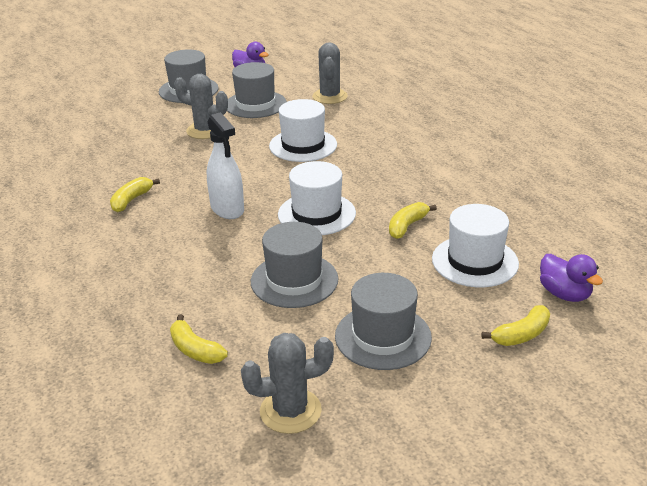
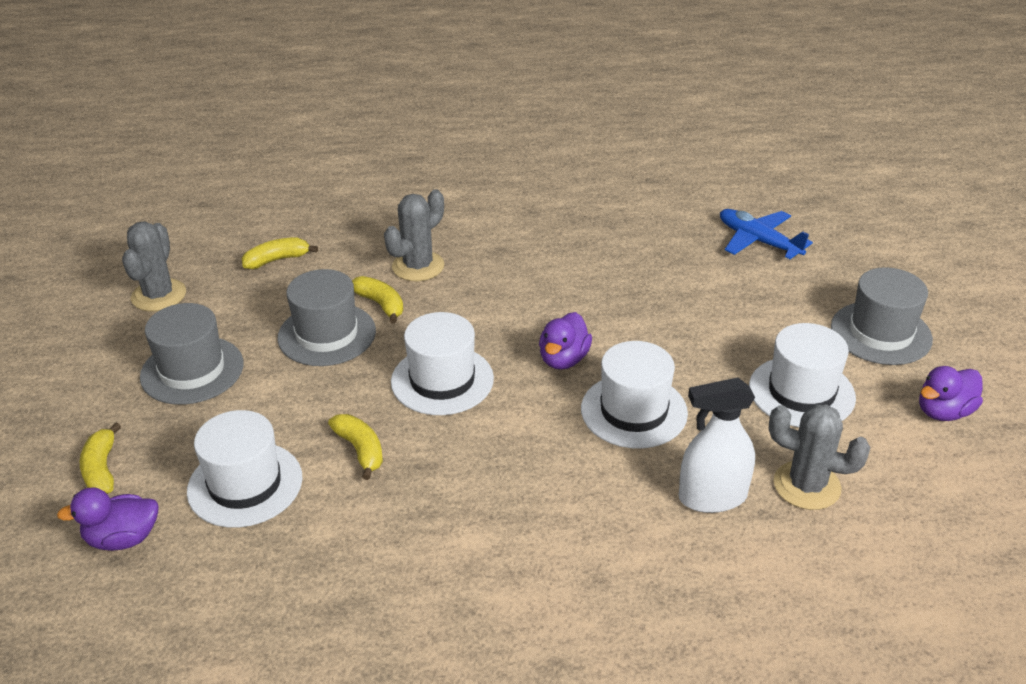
camera: 110 degrees right, 5 degrees up
yellow banana [110,177,160,212] -> yellow banana moved to [352,276,403,323]
grey cactus [174,74,228,139] -> grey cactus moved to [384,189,444,281]
white spray bottle [207,112,244,219] -> white spray bottle moved to [679,377,755,513]
grey hat [227,62,287,118] -> white hat [749,323,856,427]
none -> purple duck [539,312,592,370]
none -> blue plane [720,209,813,259]

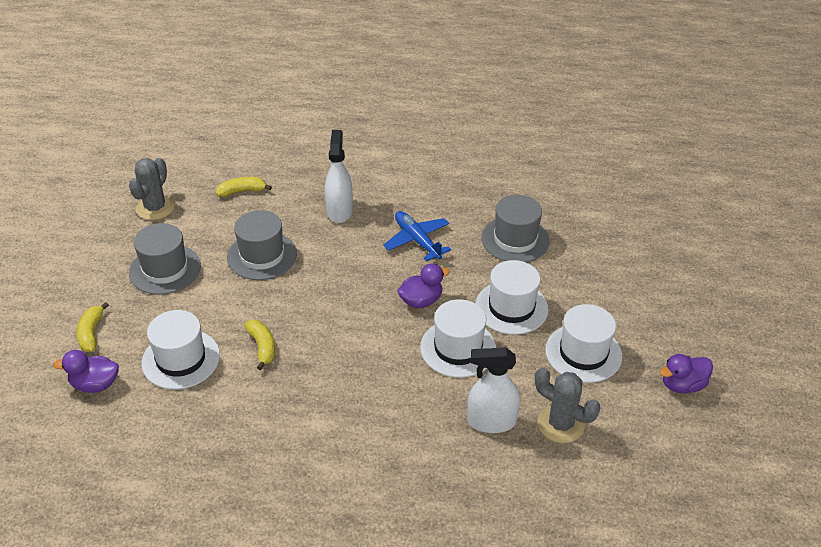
camera: 10 degrees right, 5 degrees up
yellow banana [352,276,403,323] -> none
grey cactus [384,189,444,281] -> white spray bottle [325,130,353,223]
white hat [391,312,494,415] -> white hat moved to [475,260,548,335]
purple duck [539,312,592,370] -> purple duck turned 150 degrees counterclockwise [397,263,450,308]
blue plane [720,209,813,259] -> blue plane moved to [383,211,451,262]
grey hat [831,267,933,365] -> grey hat moved to [481,195,550,262]

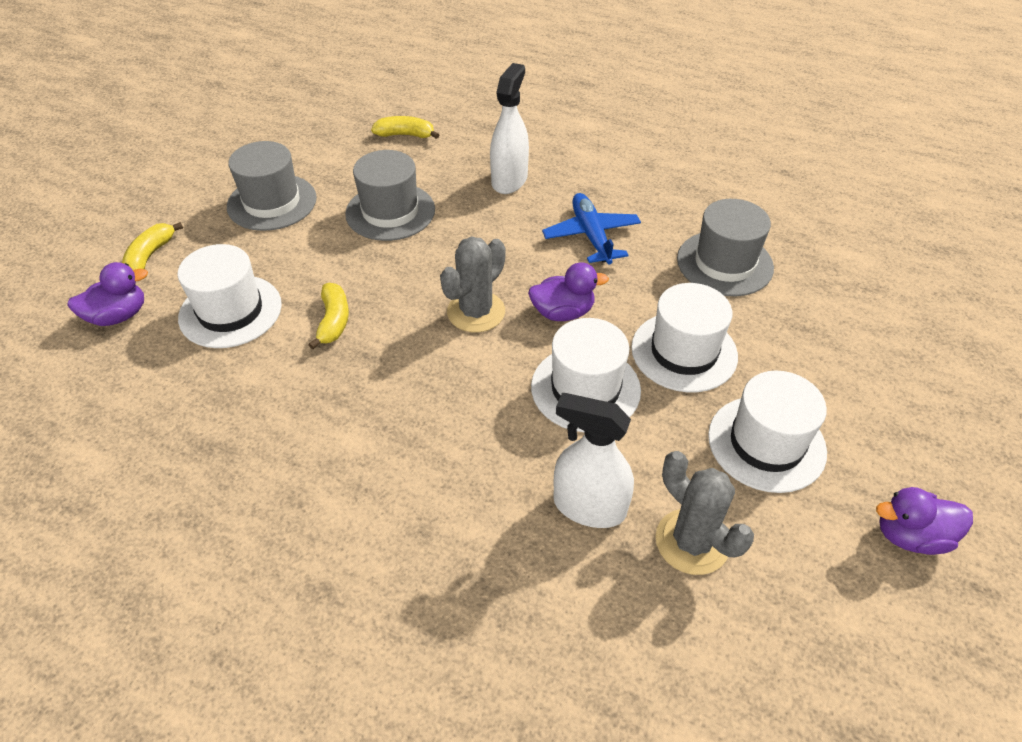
camera: 20 degrees right, 5 degrees up
purple duck [53,350,119,393] -> purple duck turned 135 degrees clockwise [67,262,148,326]
grey cactus [129,158,175,220] -> grey cactus moved to [440,236,506,332]

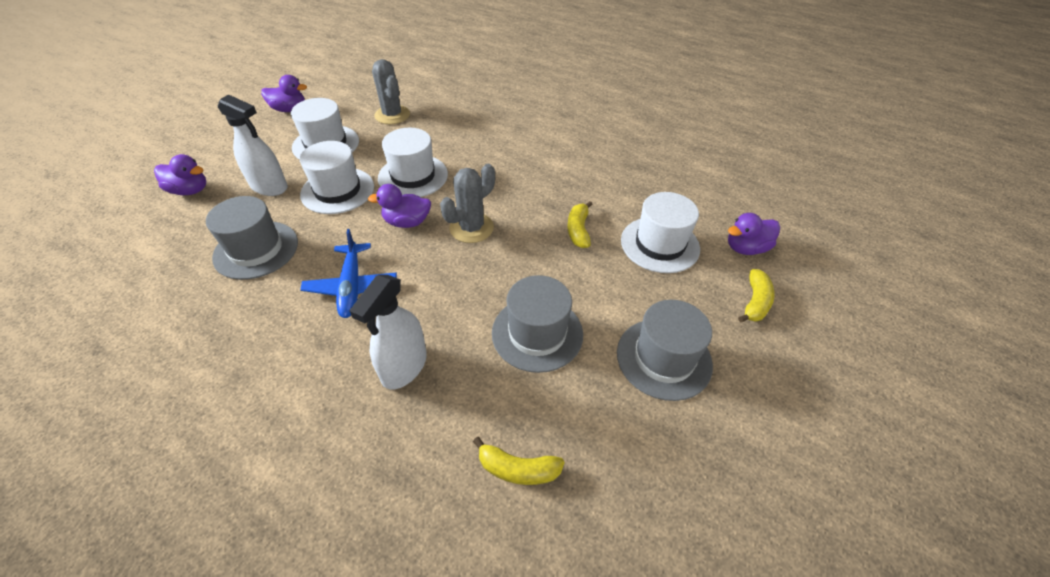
camera: 175 degrees left, 0 degrees up
white spray bottle [554,393,634,528] -> white spray bottle moved to [218,94,288,196]
none -> purple duck [154,154,206,195]

